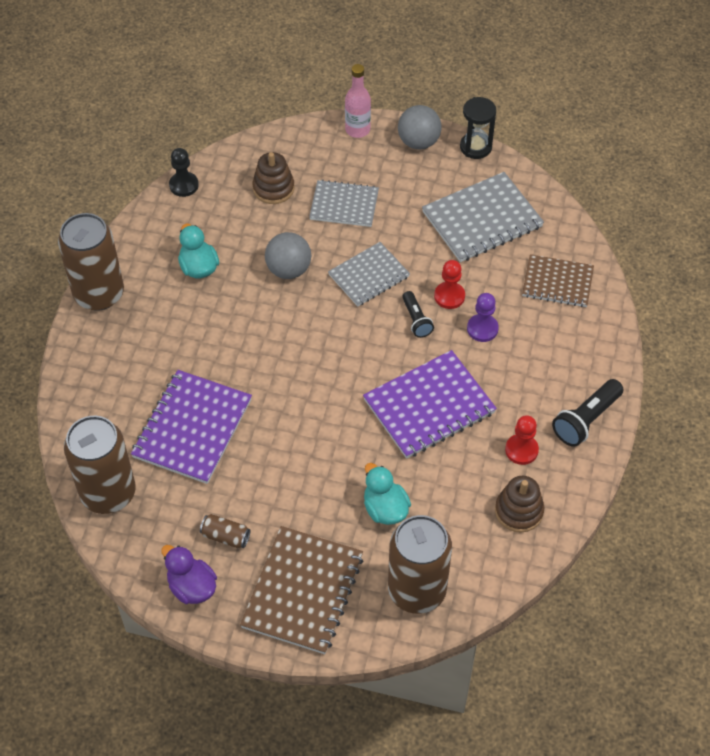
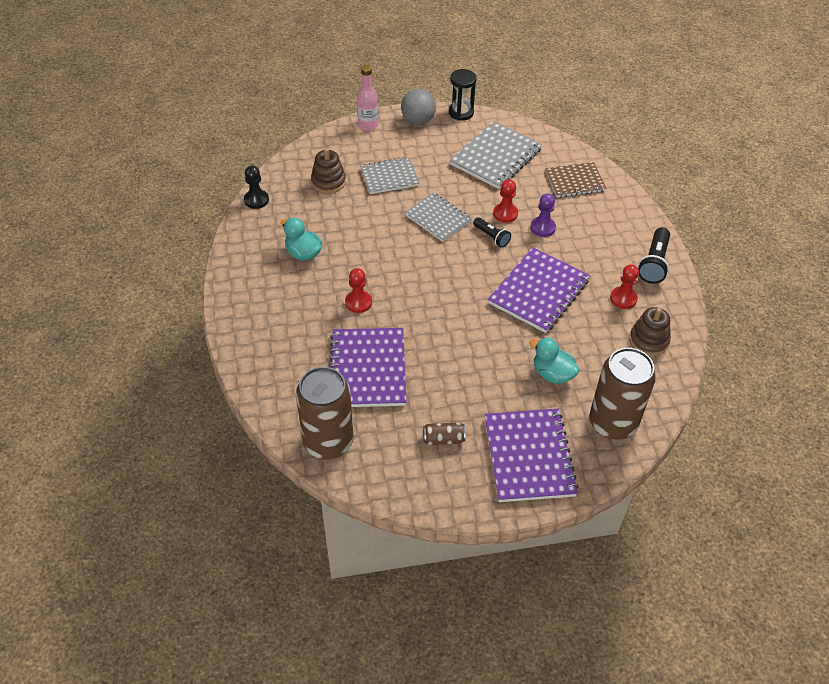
camera: 25 degrees left, 5 degrees down
brown can [58,213,124,311] -> none
purple duck [161,545,217,604] -> none
brown notebook [240,526,363,654] -> purple notebook [484,409,578,502]
grey ball [265,232,311,279] -> none
grey notebook [328,242,410,307] -> grey notebook turned 75 degrees counterclockwise [405,193,471,242]
none -> red pawn [345,268,372,313]

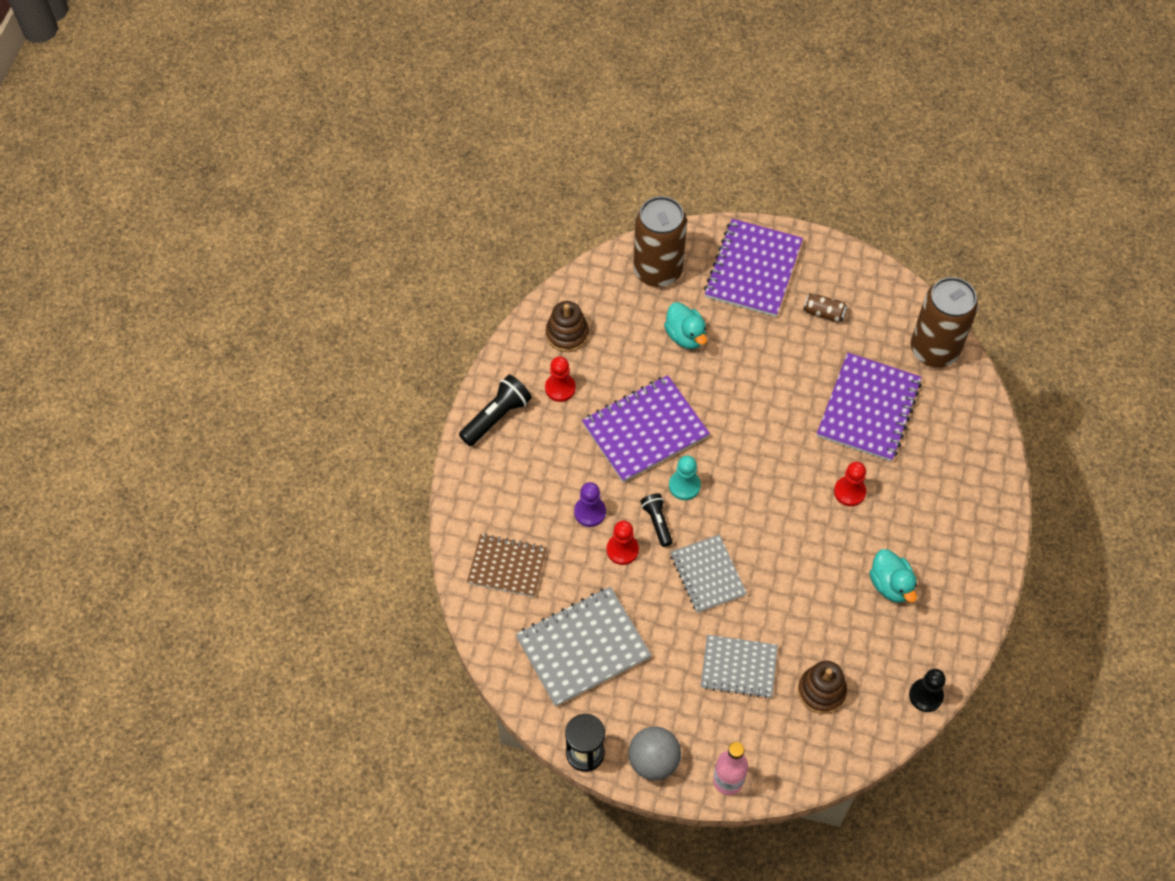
camera: 155 degrees left, 10 degrees up
none -> turquoise pawn [669,455,701,500]

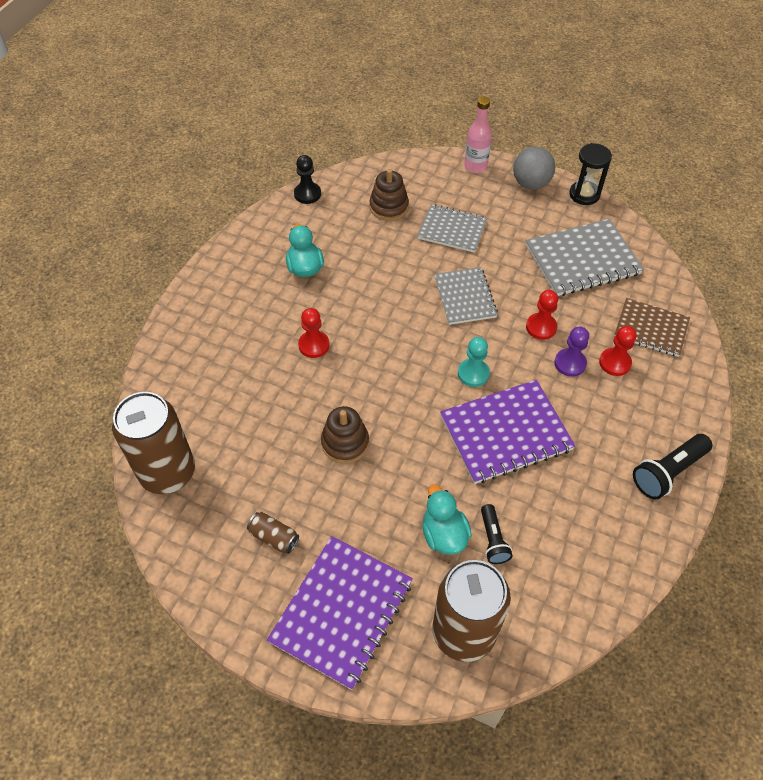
camera: 170 degrees left, 5 degrees down
red pawn [545,356,576,402] -> red pawn moved to [599,326,636,376]
brown stacking toy [546,301,589,352] -> brown stacking toy moved to [321,406,369,463]
black flashlight [641,493,673,547] -> black flashlight moved to [481,504,513,564]
purple notebook [817,352,922,462] -> none

